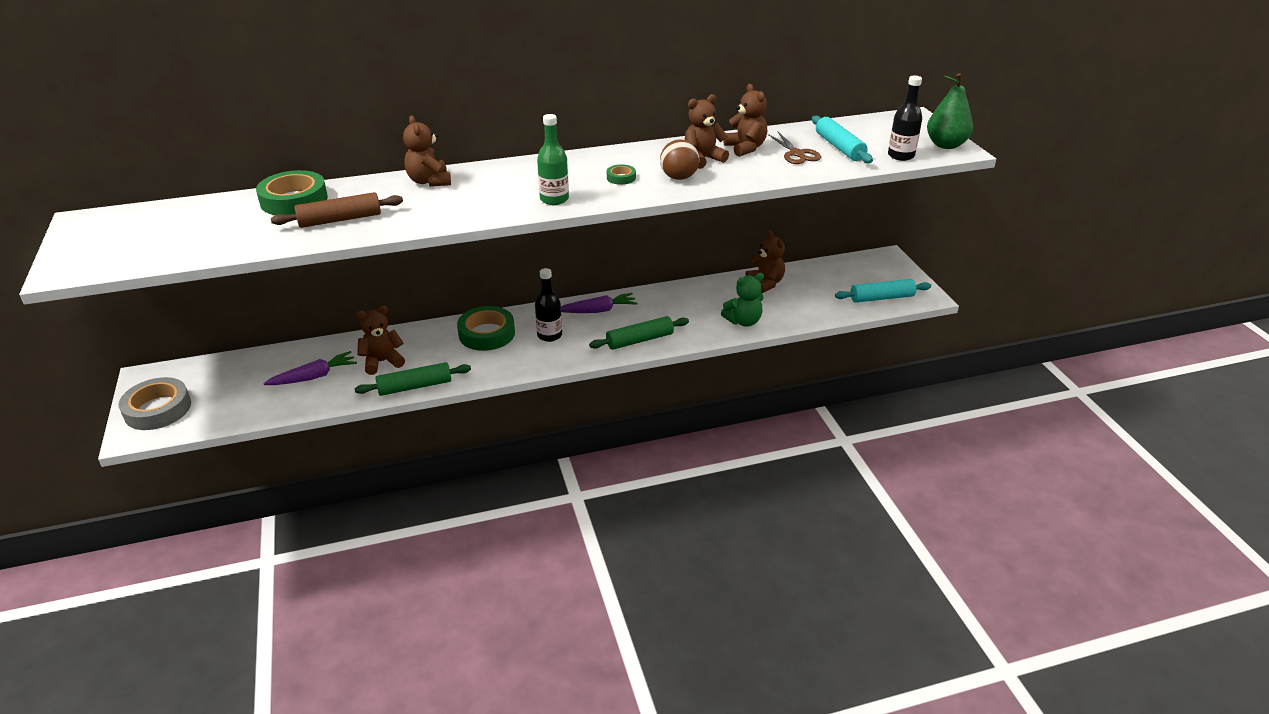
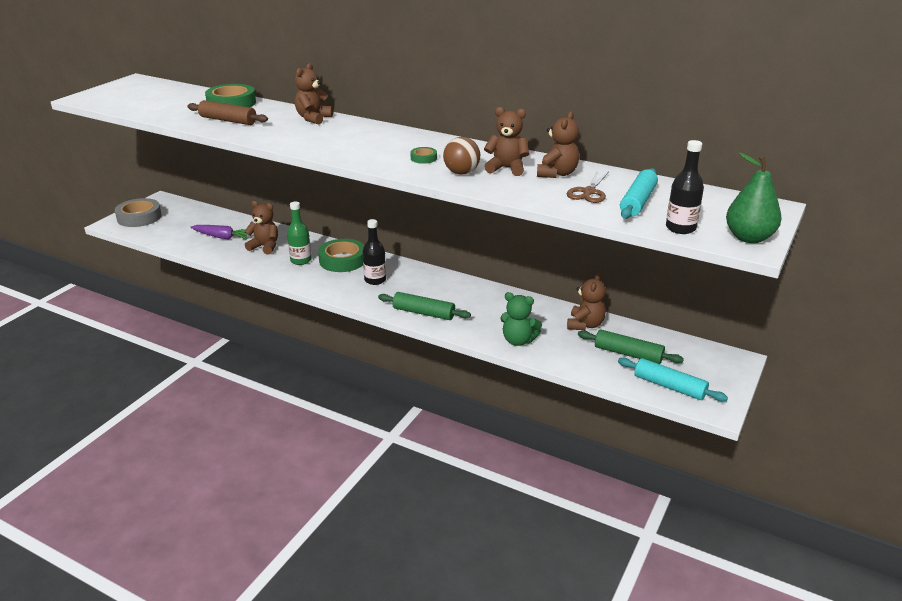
camera: 45 degrees right, 5 degrees down
green rolling pin [354,362,471,396] -> green rolling pin moved to [578,330,684,364]
green bottle [537,114,569,205] -> green bottle moved to [287,202,312,265]
purple carrot [561,293,638,313] -> none

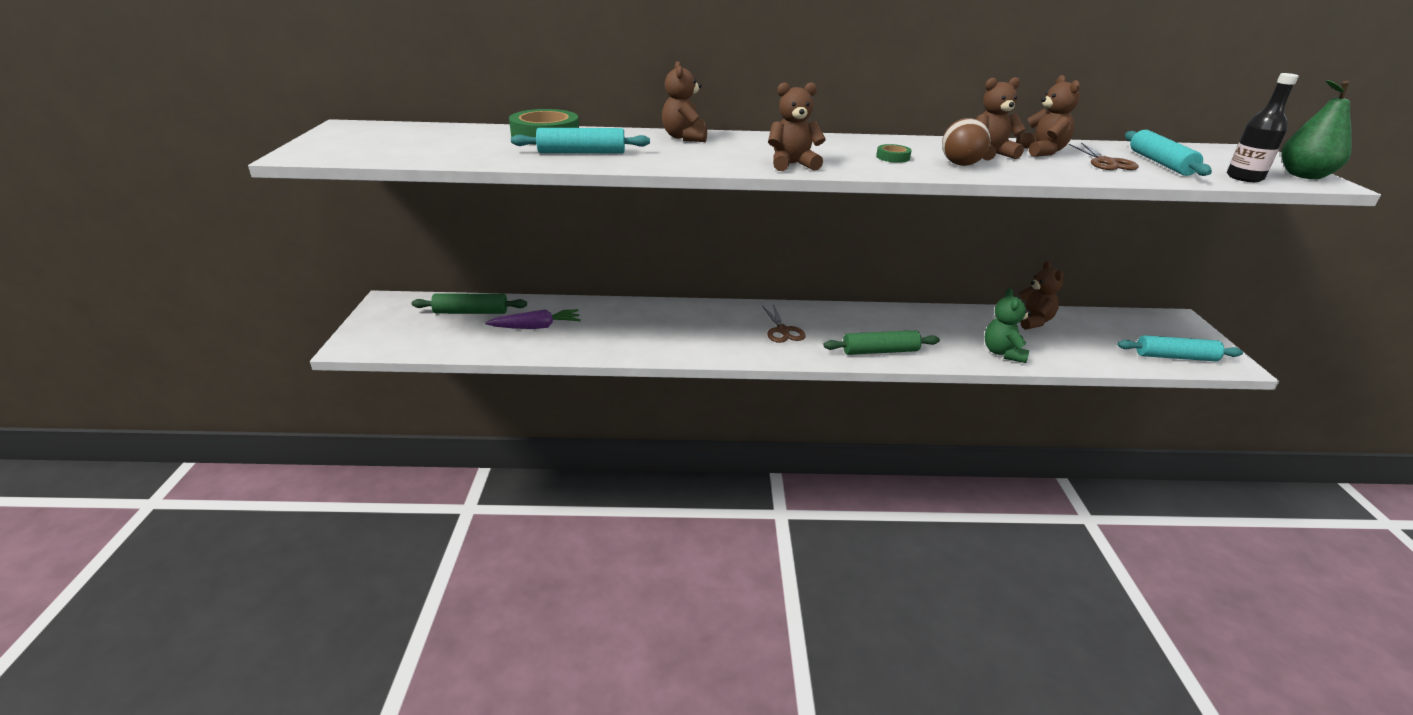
camera: 30 degrees left, 0 degrees up
grey tape [115,198,162,227] -> none
brown rolling pin [187,100,268,125] -> turquoise rolling pin [511,128,650,153]
brown teddy bear [245,201,278,254] -> brown teddy bear moved to [768,82,826,171]
green bottle [287,202,312,265] -> none
green tape [318,239,364,272] -> none
black bottle [363,219,386,285] -> brown scissors [762,304,806,343]
green teddy bear [500,292,542,346] -> green teddy bear turned 105 degrees clockwise [984,288,1031,363]
green rolling pin [578,330,684,364] -> green rolling pin moved to [412,294,527,314]

